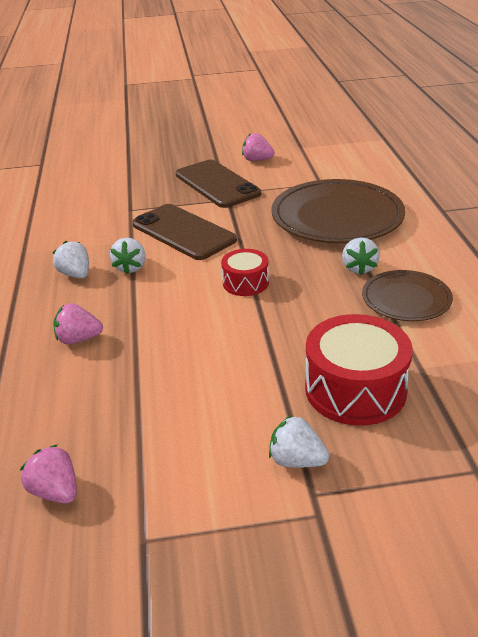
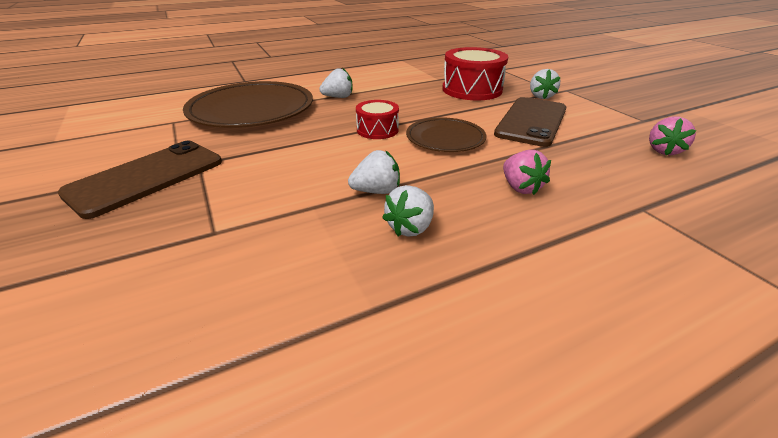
camera: 110 degrees left, 0 degrees up
brown phone [132,204,237,260] -> brown phone moved to [494,97,567,147]
pink strawberry [242,133,275,161] -> none
brown plate [362,270,453,321] -> brown plate moved to [406,117,486,152]

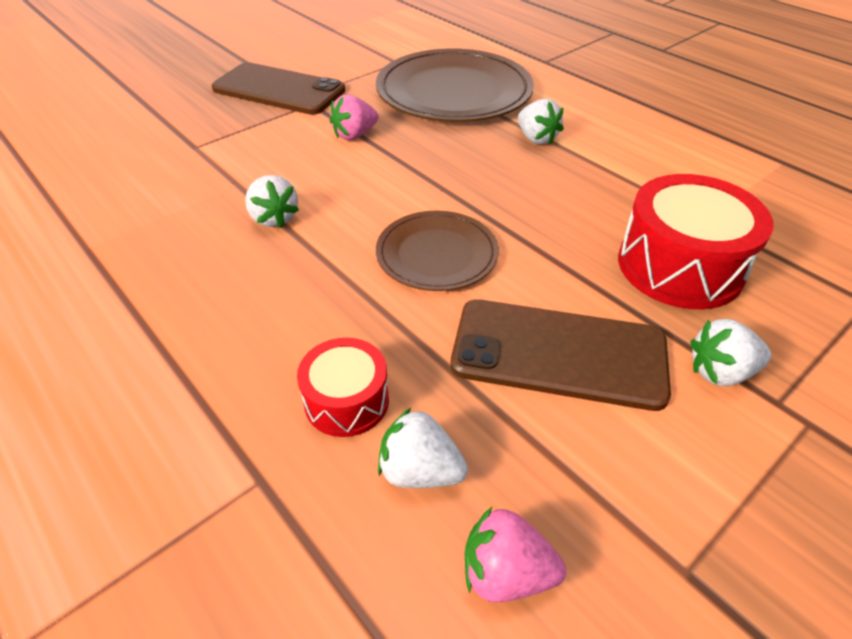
camera: 75 degrees right, 10 degrees up
red drum [356,100,399,139] -> red drum moved to [297,338,389,437]
white strawberry [382,185,434,236] -> white strawberry moved to [378,407,468,488]
pink strawberry [503,150,551,195] -> pink strawberry moved to [329,94,379,140]

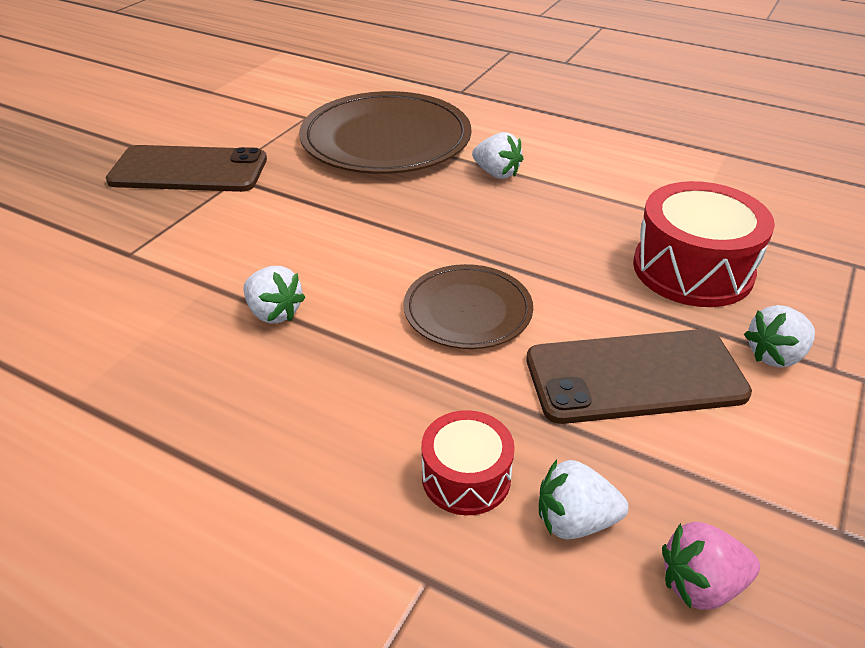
camera: 20 degrees left, 5 degrees down
pink strawberry [329,94,379,140] -> none

